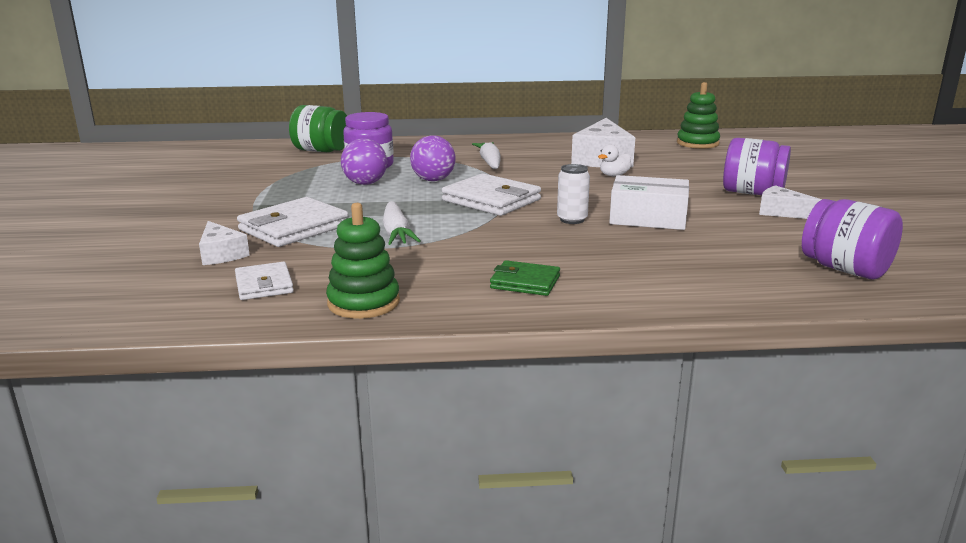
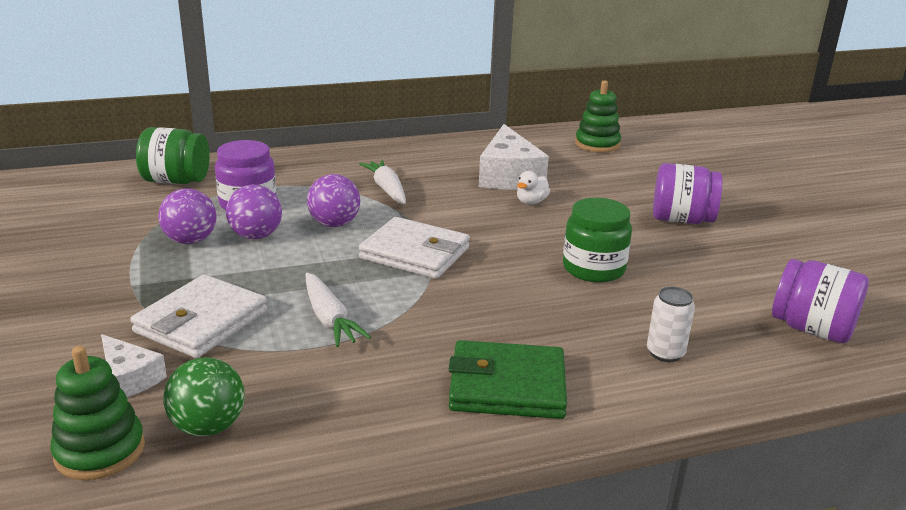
camera: 15 degrees left, 5 degrees up
white wallet [235,262,294,300] -> green ball [163,357,245,436]
green stacking toy [326,203,400,319] -> green stacking toy moved to [50,346,145,480]
green wallet [490,260,560,296] -> green wallet [449,340,567,419], size x1.69
white can [557,164,590,224] -> white can moved to [647,286,695,362]
white box [609,175,689,230] -> green jar [563,198,632,283]
white cheese [759,185,822,219] -> none
none -> purple ball [158,188,217,244]

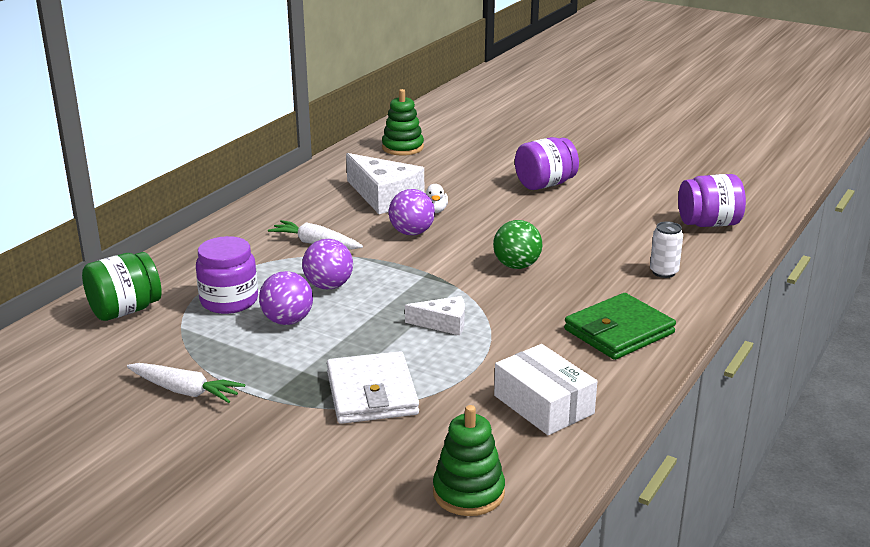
camera: 40 degrees left, 0 degrees up
white cheese [101,334,167,397] -> white cheese moved to [405,296,465,336]
purple ball [158,188,217,244] -> purple ball moved to [389,189,435,235]
green ball [163,357,245,436] -> green ball moved to [493,220,542,269]
white carrot [306,273,371,347] -> white carrot moved to [127,363,245,403]
white wallet [359,217,470,279] -> none
green jar [563,198,632,283] -> none
none -> white box [494,344,597,435]

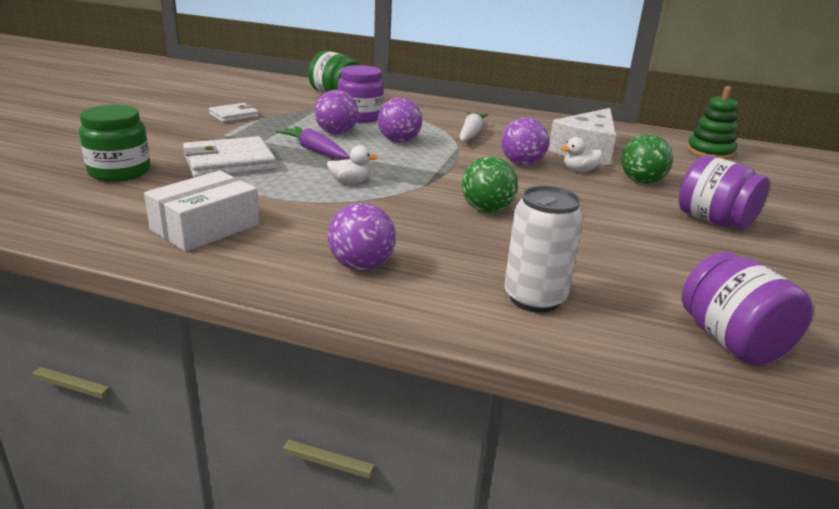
camera: 75 degrees right, 0 degrees up
white carrot [127,363,245,403] -> white wallet [209,103,259,123]
white cheese [405,296,465,336] -> white duck [327,145,378,184]
green stacking toy [433,405,505,516] -> none
green wallet [564,293,676,360] -> purple ball [328,203,396,271]
white can [650,222,683,278] -> white can [504,186,583,313], size x1.53
none -> green jar [79,105,151,182]
none -> purple carrot [275,126,349,159]
none -> green ball [621,134,673,184]

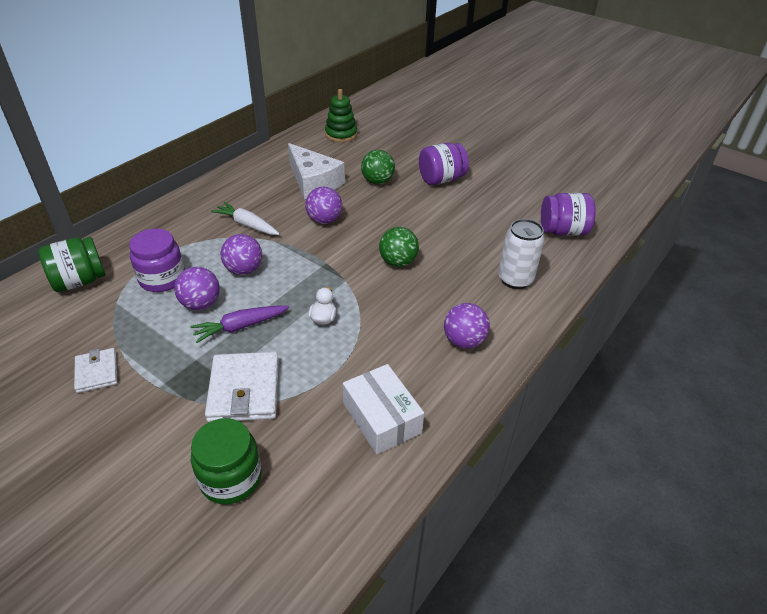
camera: 70 degrees left, 15 degrees up
white duck [561,137,602,172] -> none

